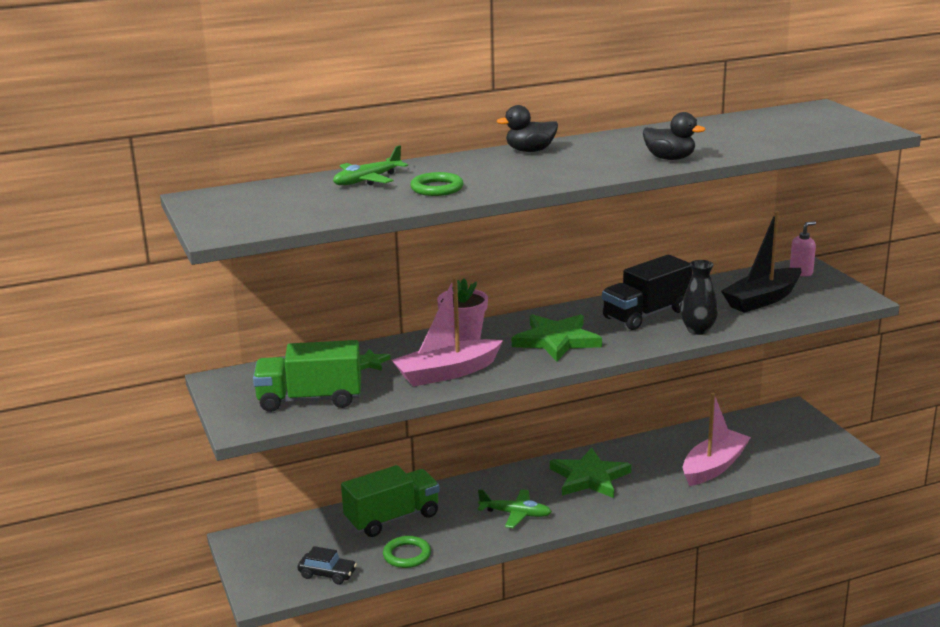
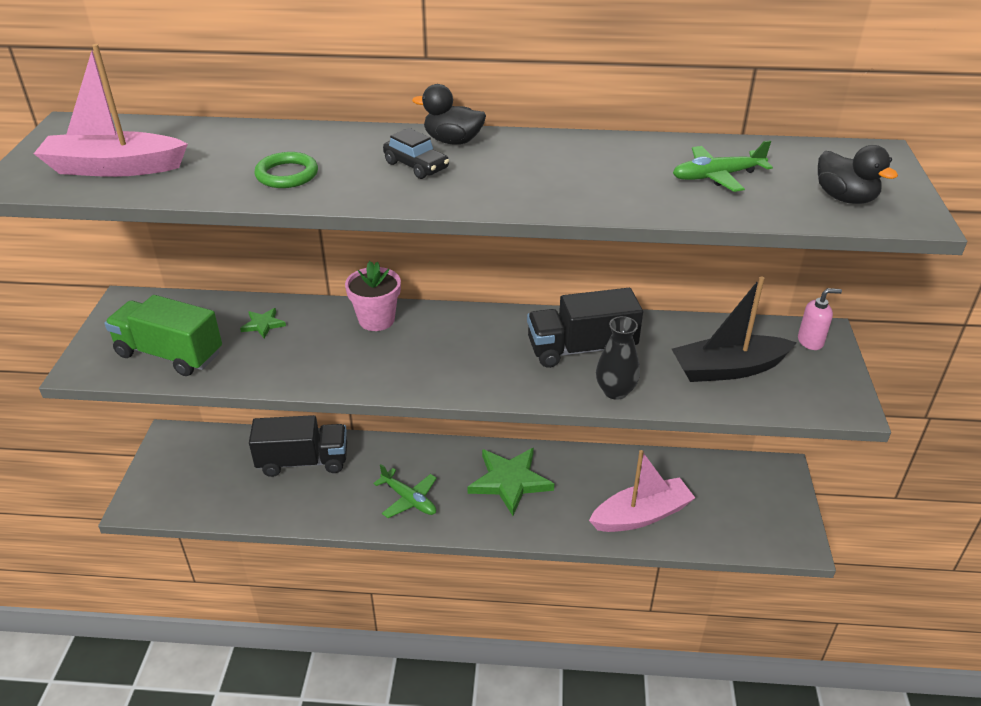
camera: 25 degrees right, 15 degrees up
black car [298,546,357,585] -> black car moved to [383,128,449,179]
green plane [333,145,408,185] -> green plane moved to [673,140,773,192]
green truck [341,465,440,537] -> black truck [249,415,347,477]
green ring [383,536,431,568] -> none
pink boat [392,277,503,387] -> pink boat moved to [34,44,188,177]
green star [512,314,602,362] -> none
black duck [643,112,705,160] -> black duck moved to [818,145,898,204]

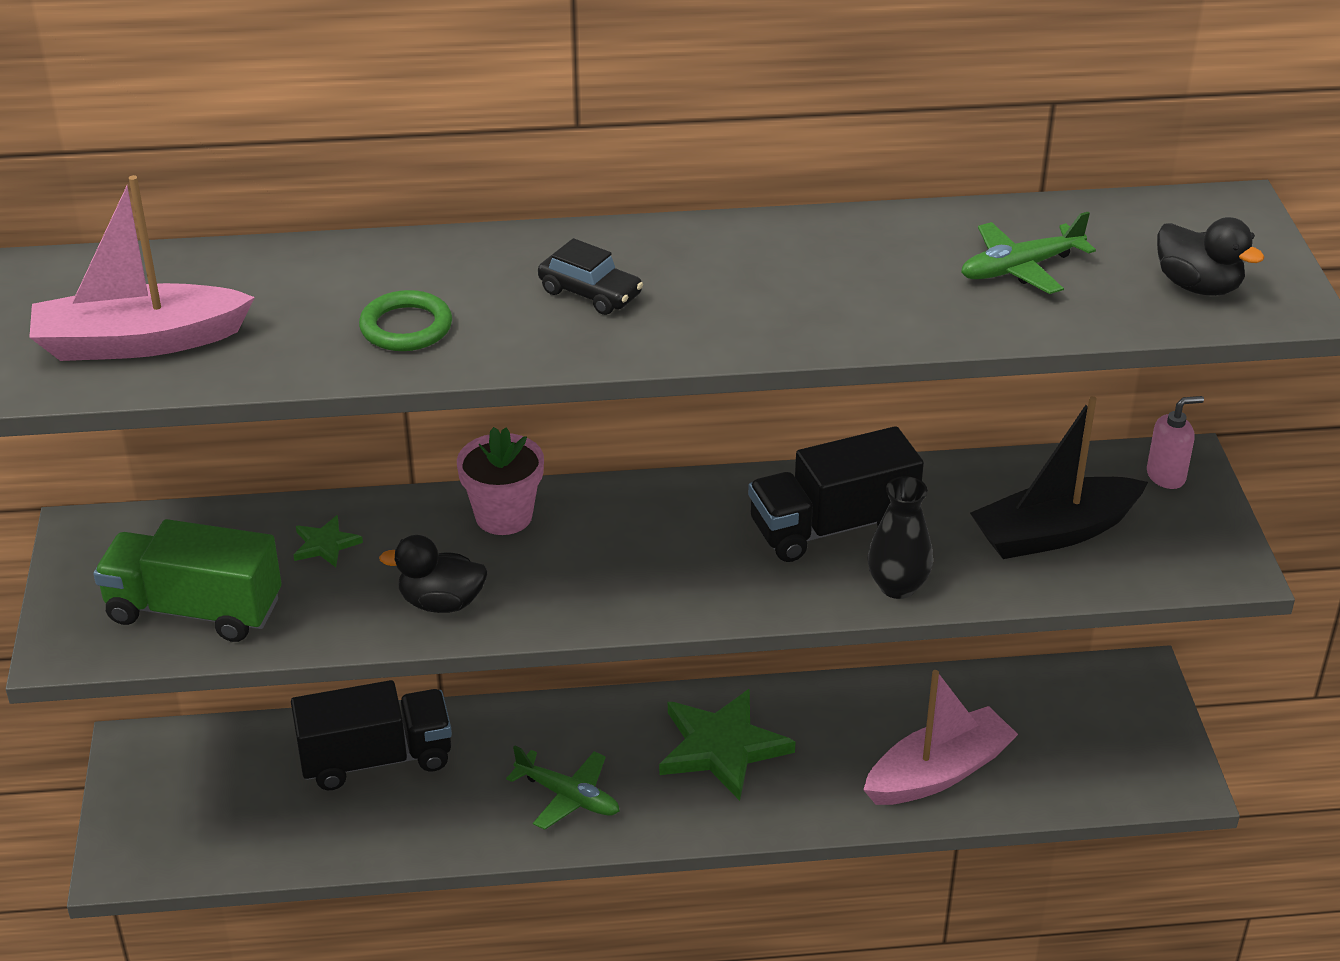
camera: 10 degrees left, 0 degrees up
black duck [412,84,486,145] -> black duck moved to [379,535,488,613]

